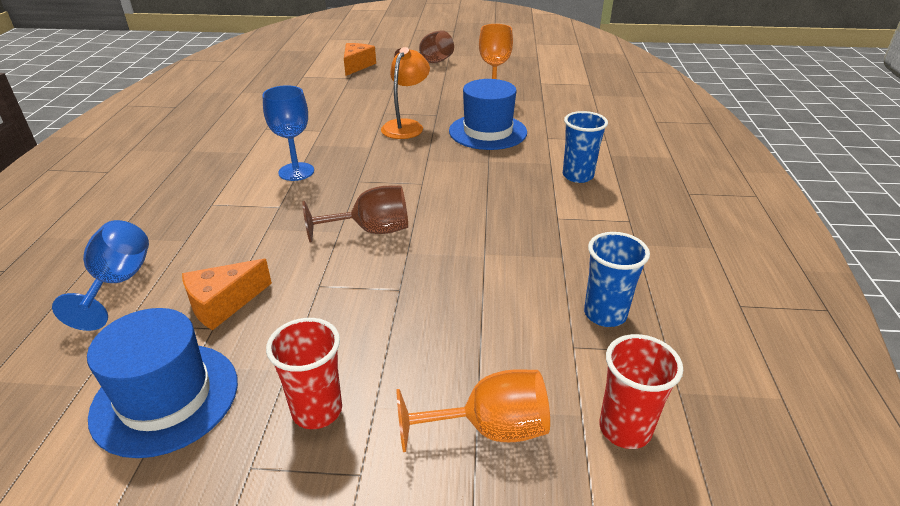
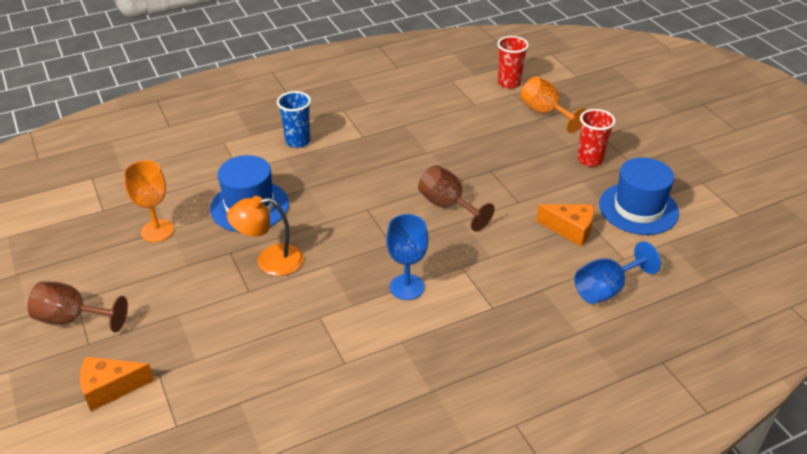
camera: 120 degrees left, 5 degrees up
blue cup [584,232,650,327] -> none

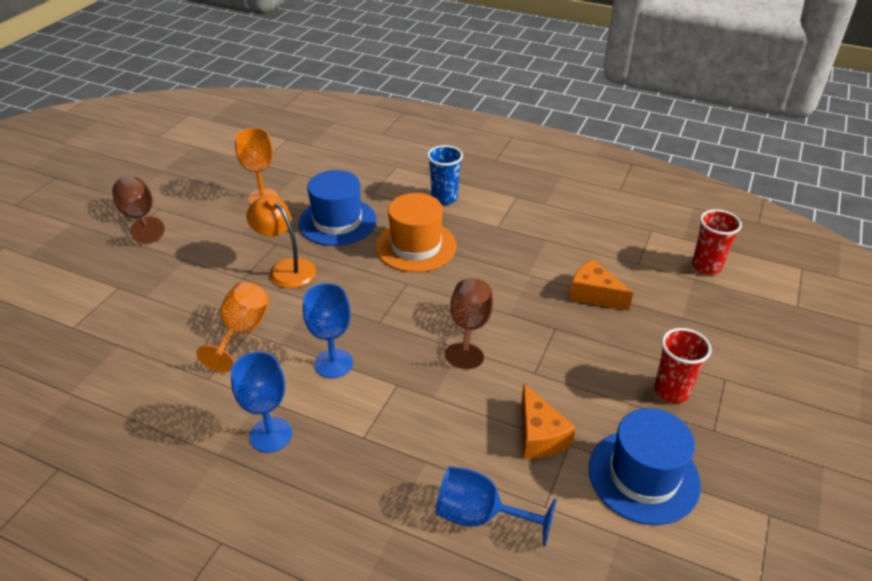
camera: 50 degrees right, 0 degrees up
orange cheese [80,357,154,411] -> orange cheese moved to [569,259,633,311]
orange goblet [521,76,587,133] -> orange goblet moved to [196,282,269,372]
none -> blue goblet [231,352,292,453]
none -> orange hat [376,193,457,272]

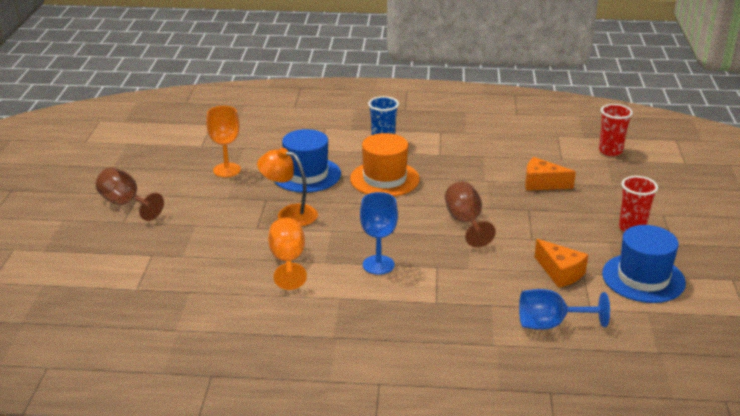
camera: 20 degrees left, 10 degrees down
blue goblet [231,352,292,453] -> none

